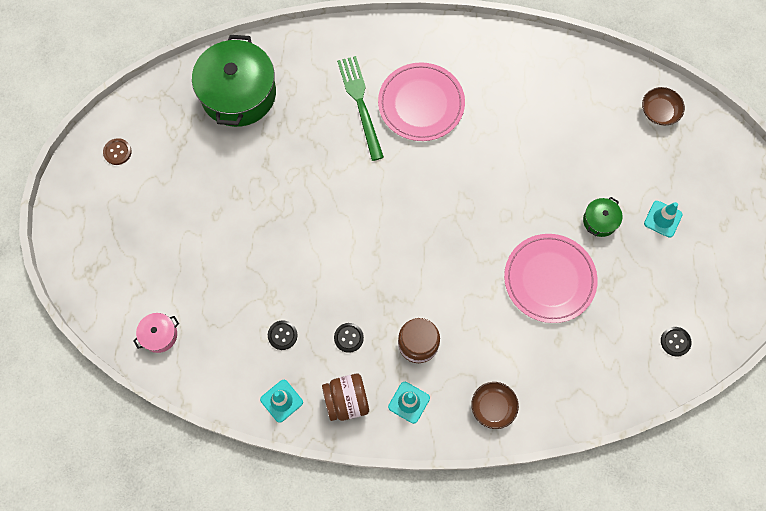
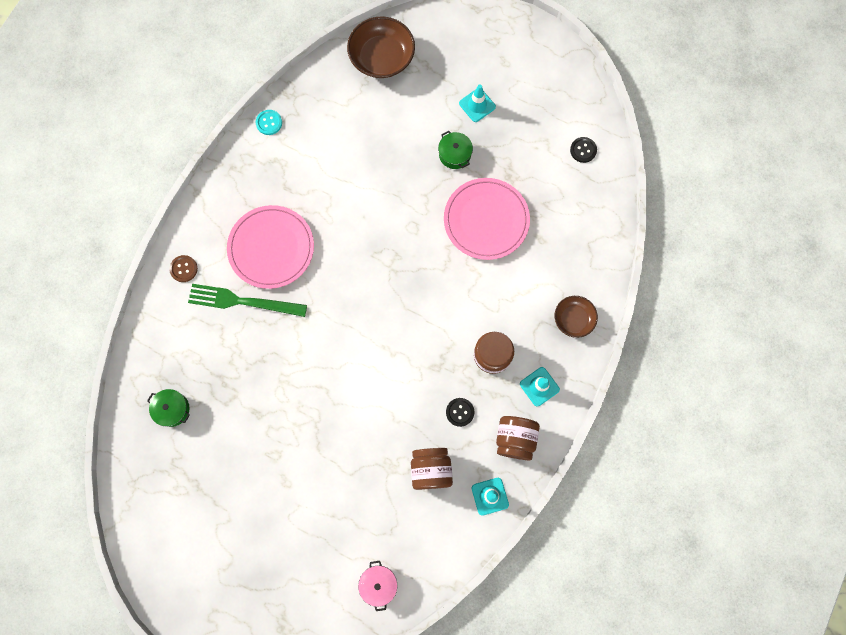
camera: 65 degrees left, 5 degrees up
brown button [103,138,132,165] -> brown button moved to [169,255,198,282]
green pot [192,35,276,127] -> green pot [147,389,190,427], size x0.44
black button [268,320,297,350] -> brown jar [411,448,453,490]
brown bowl [642,87,685,125] -> brown bowl [347,16,415,78], size x1.69
none -> turquoise button [256,110,282,135]

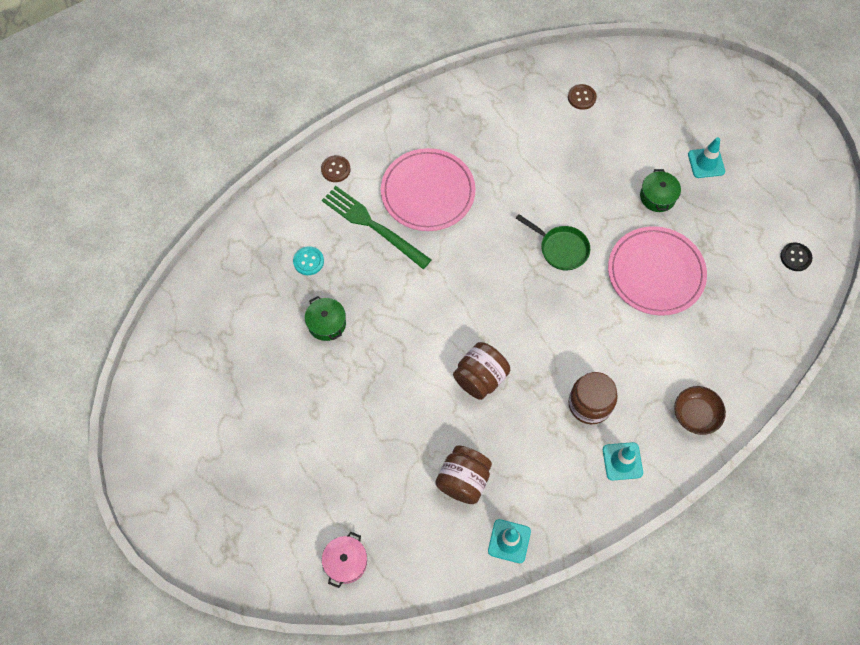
camera: 30 degrees right, 10 degrees down
green pot [147,389,190,427] -> green pot moved to [305,296,346,341]
turquoise button [256,110,282,135] -> turquoise button moved to [293,246,324,275]
brown bowl [347,16,415,78] -> none
black button [446,398,475,427] -> none
brown jar [496,416,540,460] -> brown jar moved to [453,342,510,400]
none -> green pan [516,214,590,270]
none -> brown button [568,84,597,110]

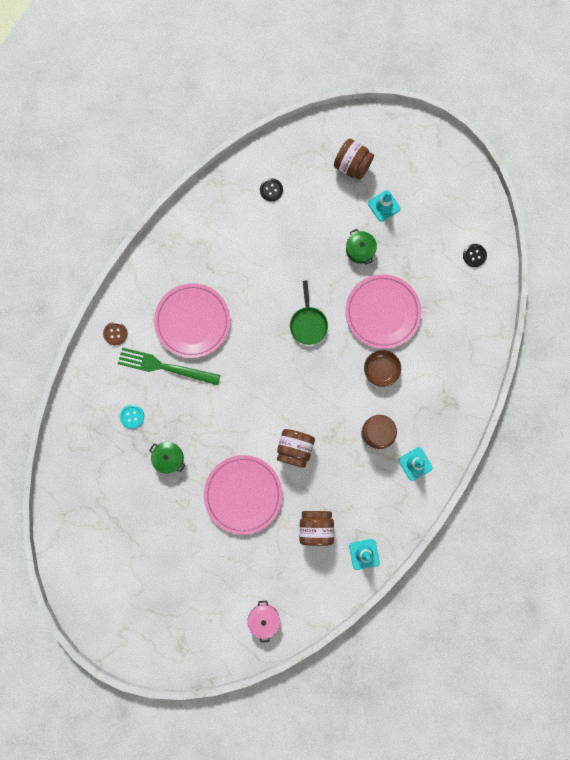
camera: 25 degrees left, 15 degrees up
green pan [516,214,590,270] -> green pan turned 75 degrees clockwise [290,281,328,345]
brown button [568,84,597,110] -> black button [260,178,283,201]
brown bowl [674,386,726,435] -> brown bowl moved to [364,350,401,387]
none -> pink plate [204,455,282,535]
none -> brown jar [334,139,374,180]

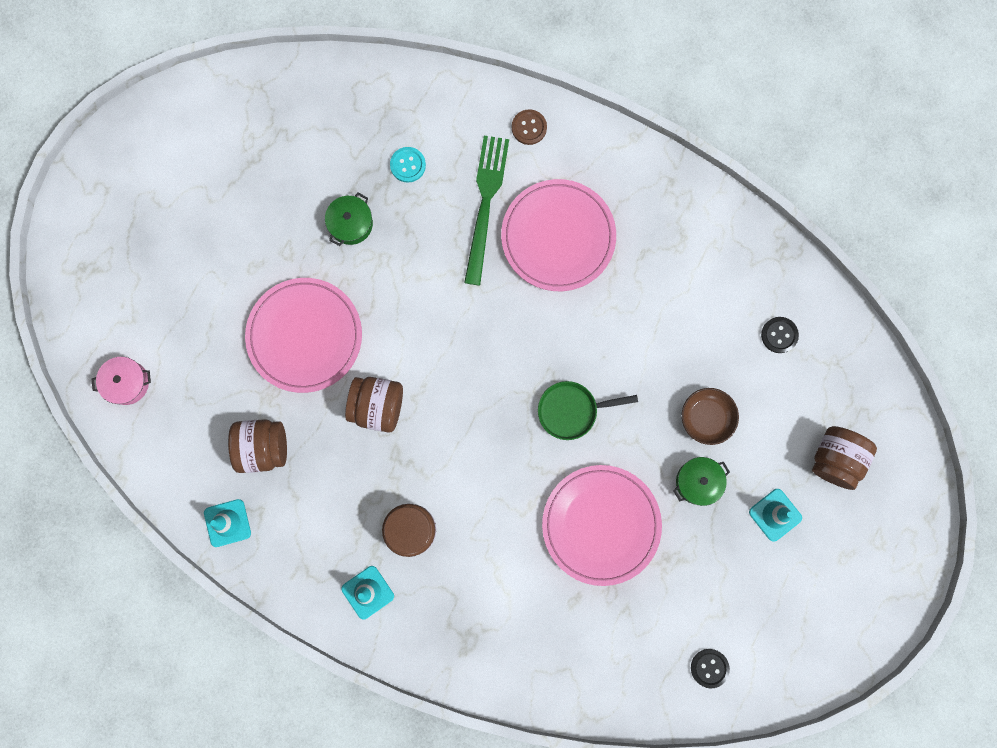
camera: 85 degrees right, 0 degrees up
brown bowl [364,350,401,387] -> brown bowl moved to [682,388,739,445]

